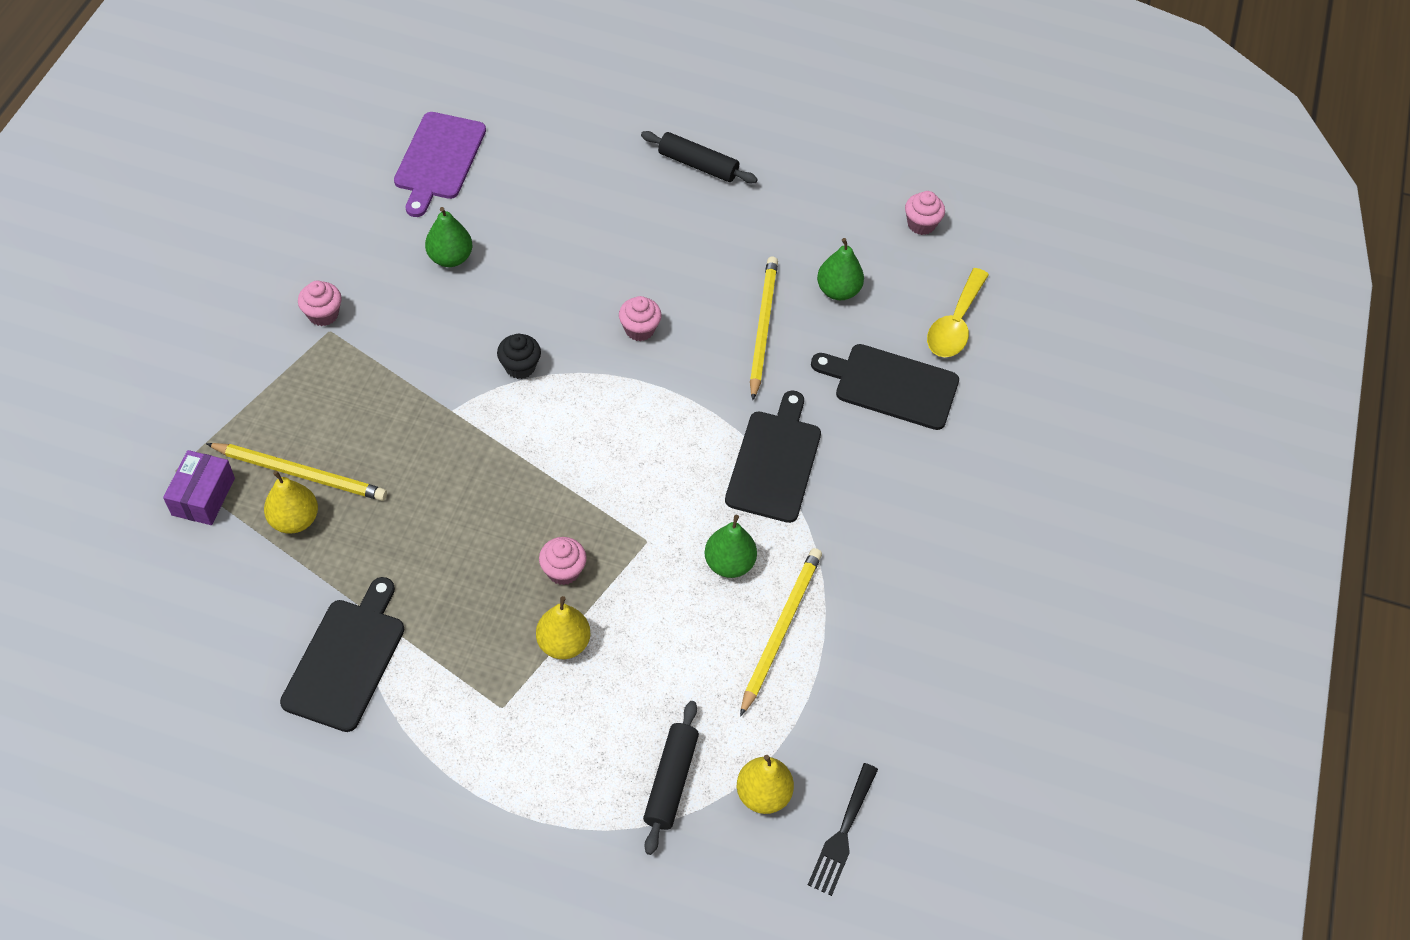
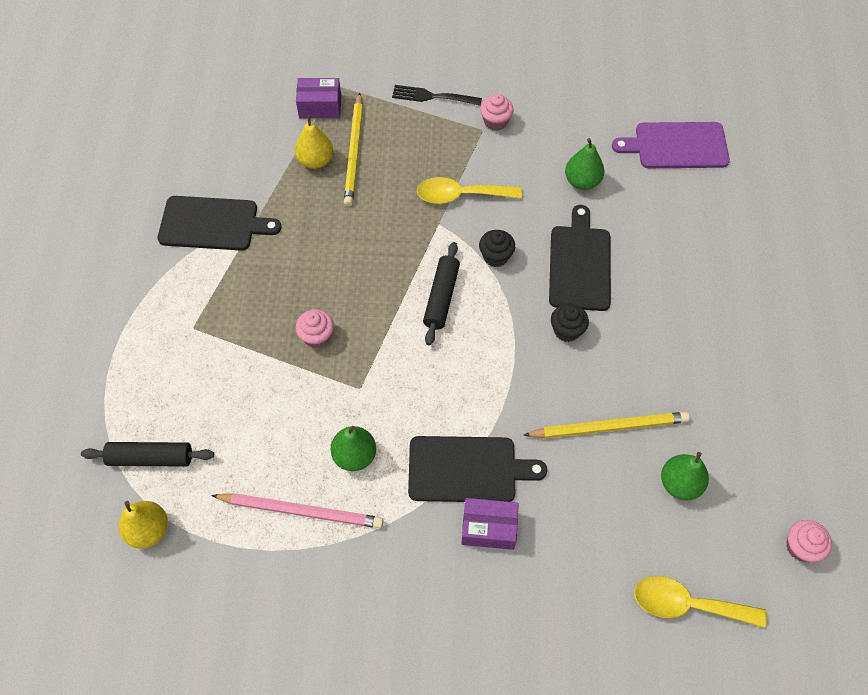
camera: 80 degrees right, 5 degrees up
yellow pear [536,596,590,659] -> none
pink cupcake [619,296,662,341] -> black cupcake [551,303,589,342]
black rolling pin [641,131,758,184] -> black rolling pin moved to [423,242,460,345]
yellow pencil [740,548,822,717] -> pink pencil [211,493,384,528]
black fork [808,763,878,896] -> black fork moved to [392,85,482,106]
black cutting board [811,344,959,430] -> black cutting board moved to [549,205,611,311]
none -> yellow spoon [417,177,522,204]
none -> purple box [461,498,519,550]

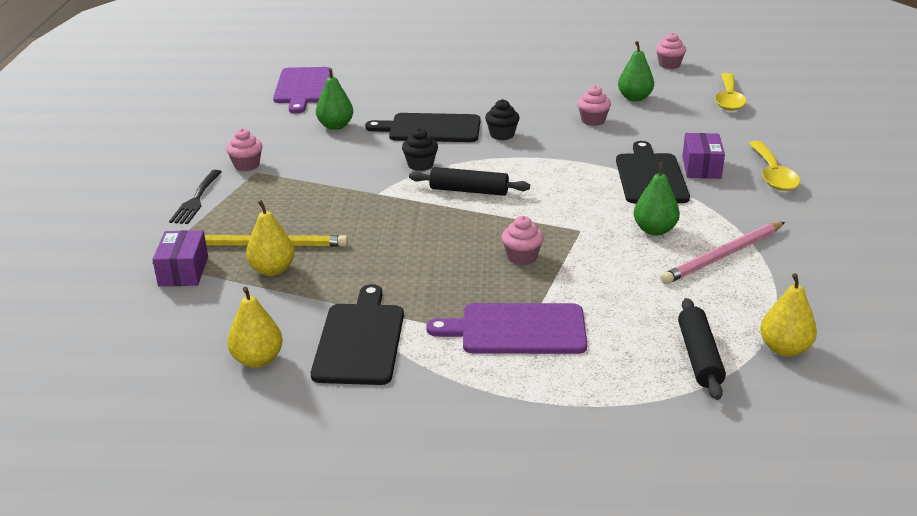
camera: 90 degrees left, 30 degrees down
pink pencil [211,493,384,528] -> pink pencil turned 135 degrees counterclockwise [660,222,785,284]
yellow spoon [417,177,522,204] -> yellow spoon moved to [749,141,800,191]
yellow pencil [523,412,690,438] -> pink cupcake [578,85,611,126]
none -> yellow pear [227,287,283,368]
none -> purple cutting board [426,303,587,354]

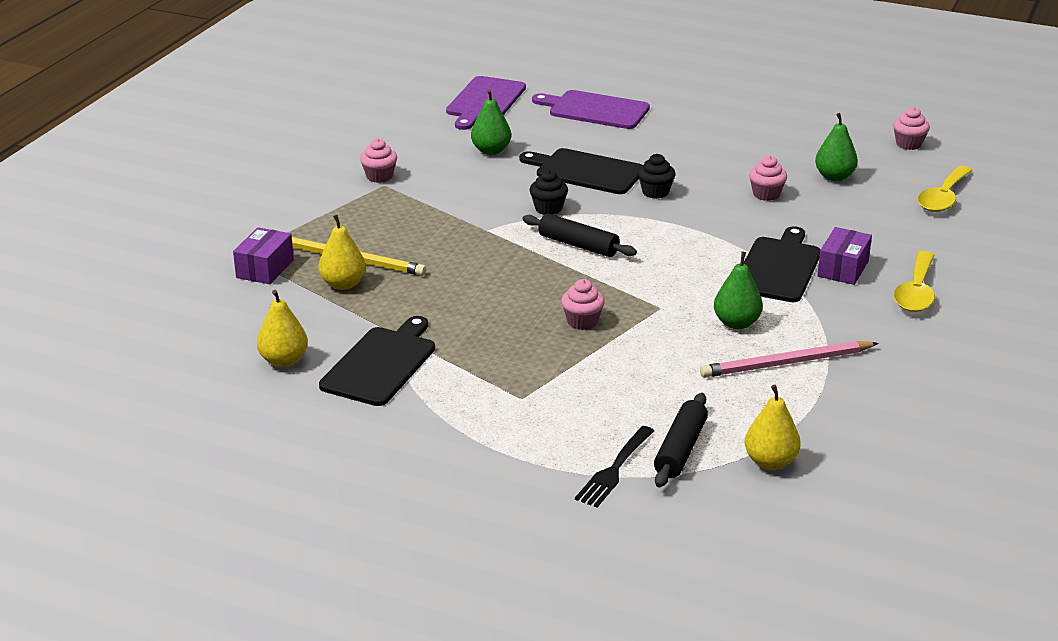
camera: 20 degrees right, 0 degrees up
black fork [169,170,222,224] -> black fork moved to [575,426,654,508]
purple cutting board [426,303,587,354] -> purple cutting board moved to [532,90,650,129]

